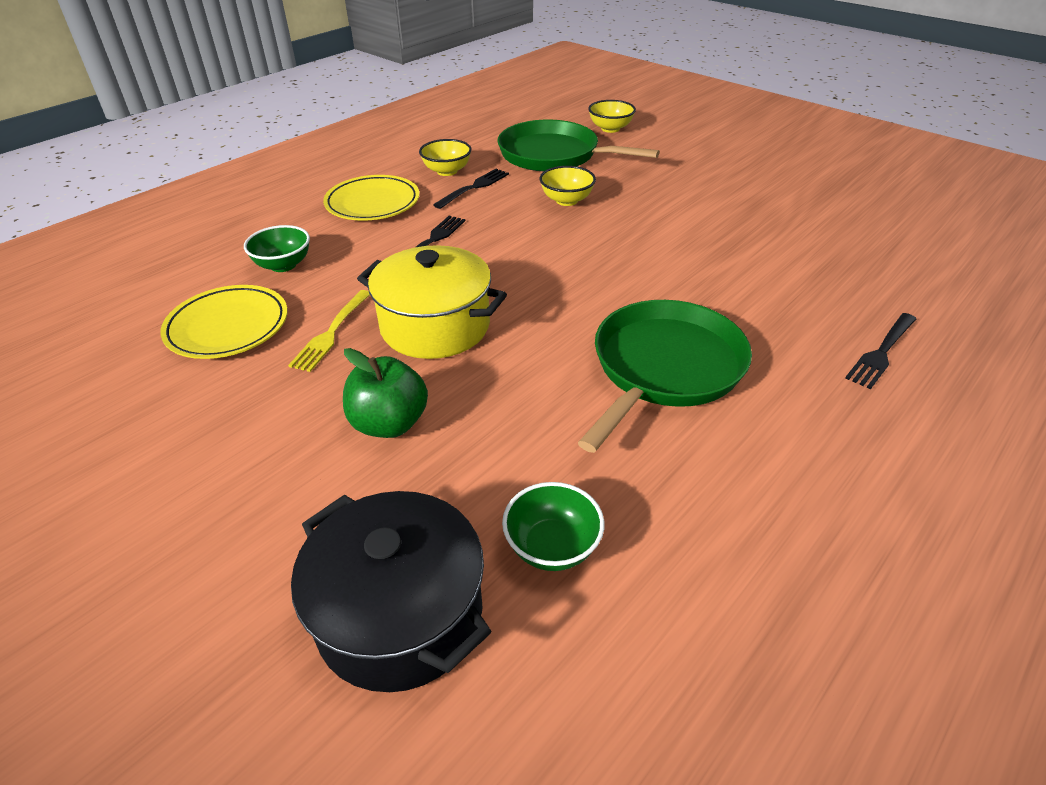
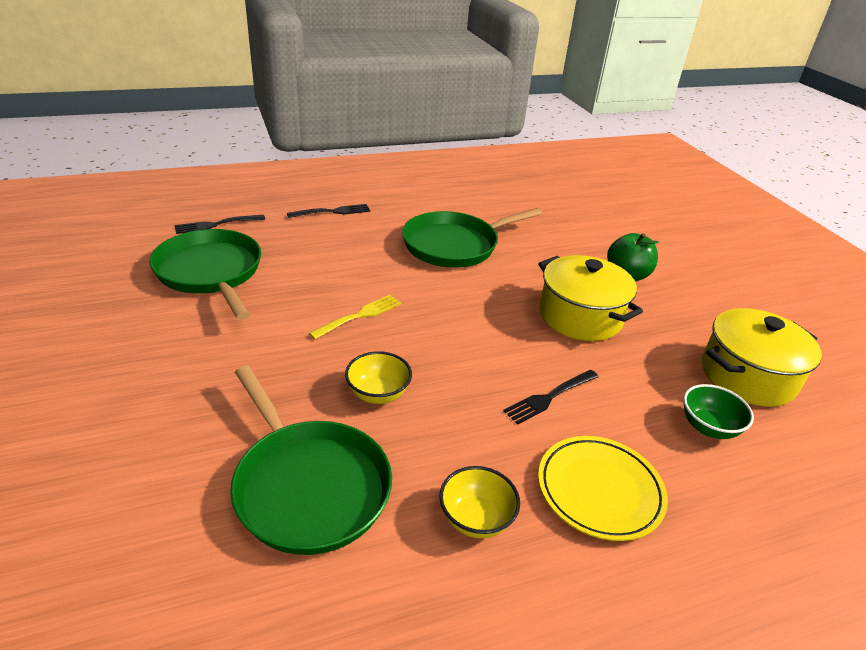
camera: 155 degrees left, 5 degrees down
yellow plate [160,285,288,359] -> yellow pot [702,308,822,407]
yellow fork [288,290,370,372] -> yellow fork moved to [309,295,401,339]
black pot [291,491,492,692] -> none
black fork [433,169,509,209] -> black fork moved to [174,215,265,234]
green bowl [502,482,604,571] -> none
yellow bowl [588,100,636,133] -> none
none -> green pan [149,229,261,320]

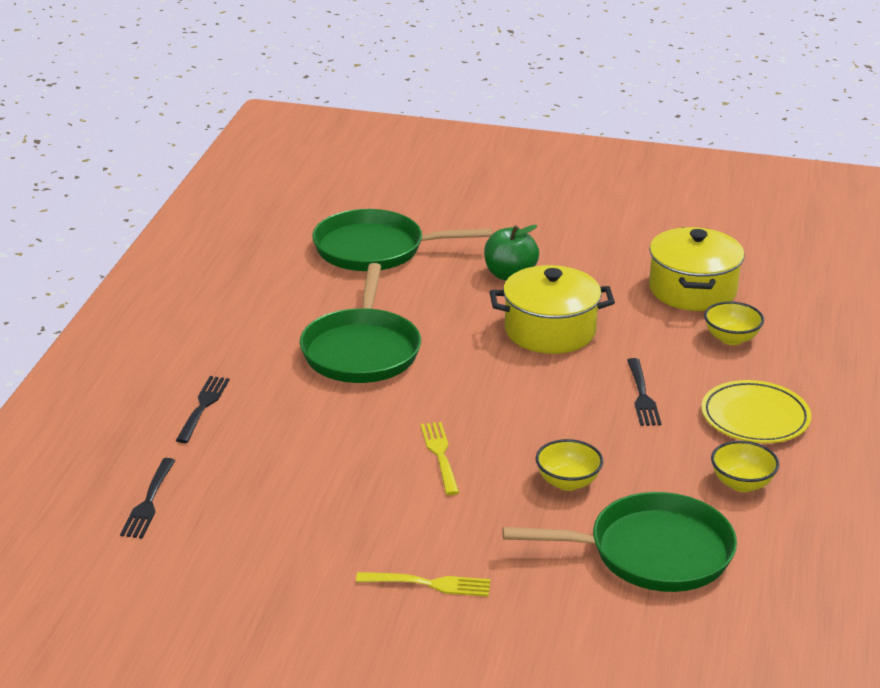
camera: 55 degrees left, 5 degrees down
green pan [149,229,261,320] -> green pan moved to [312,209,492,271]
green bowl [683,384,754,439] -> yellow bowl [704,302,764,345]
none -> yellow fork [356,572,490,597]

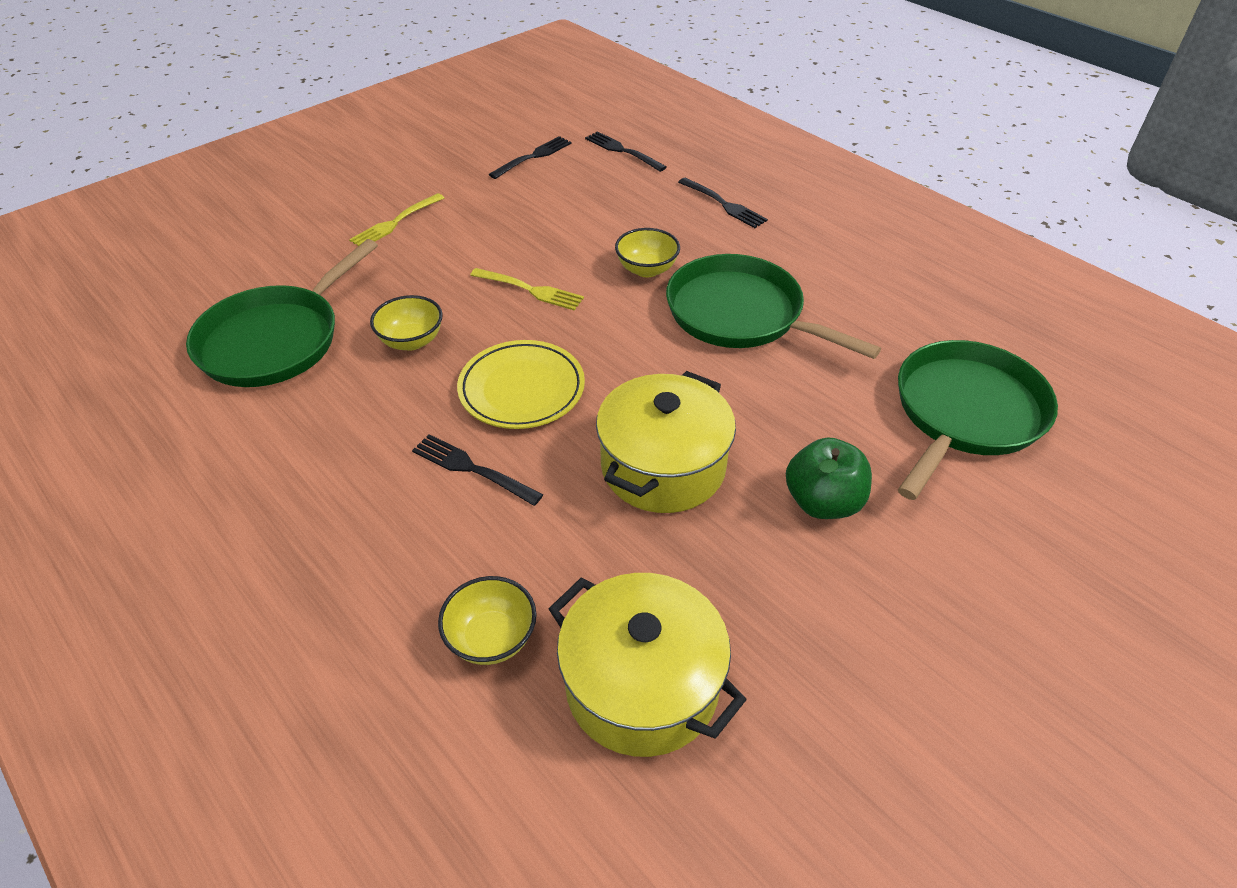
camera: 125 degrees right, 15 degrees up
yellow plate [701,380,811,443] -> yellow plate moved to [457,340,585,429]
yellow bowl [711,441,779,492] -> yellow bowl moved to [615,228,680,278]
none -> black fork [489,136,572,179]

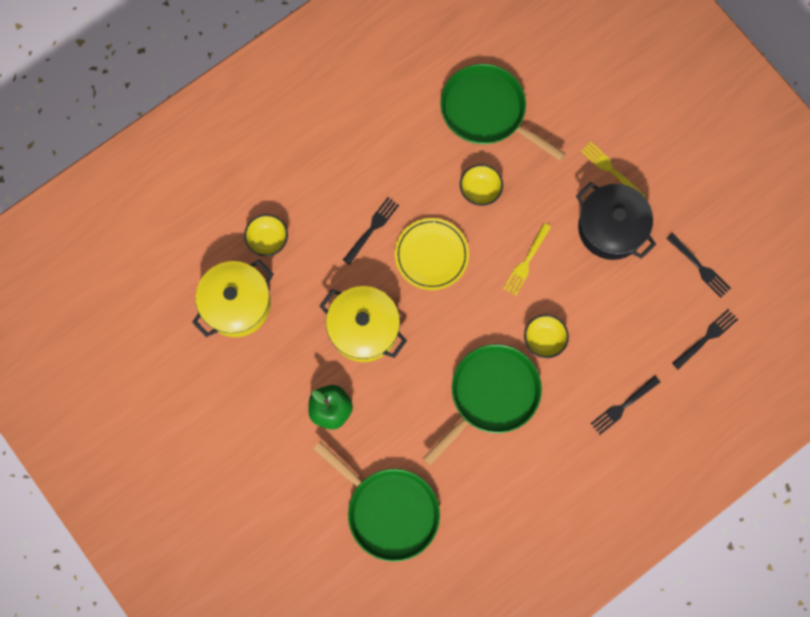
camera: 95 degrees right, 30 degrees up
none -> black pot [576,182,656,260]

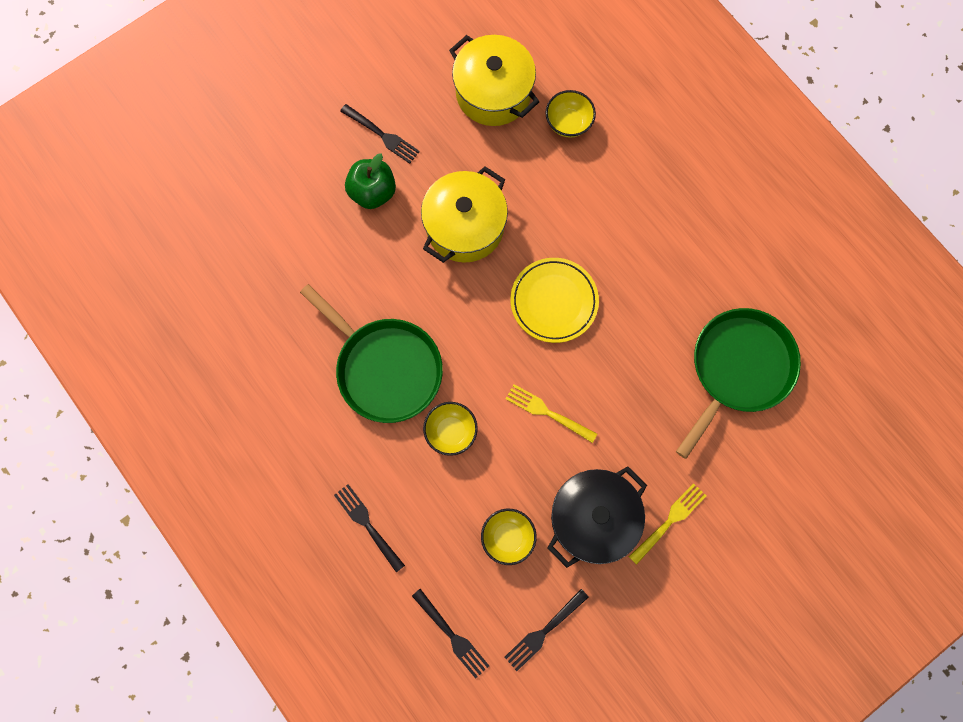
camera: 90 degrees right, 0 degrees up
green pan [313,442,440,562] -> none
black fork [343,197,399,265] -> black fork moved to [340,104,420,164]
yellow bowl [460,164,503,206] -> yellow bowl moved to [481,509,537,565]

